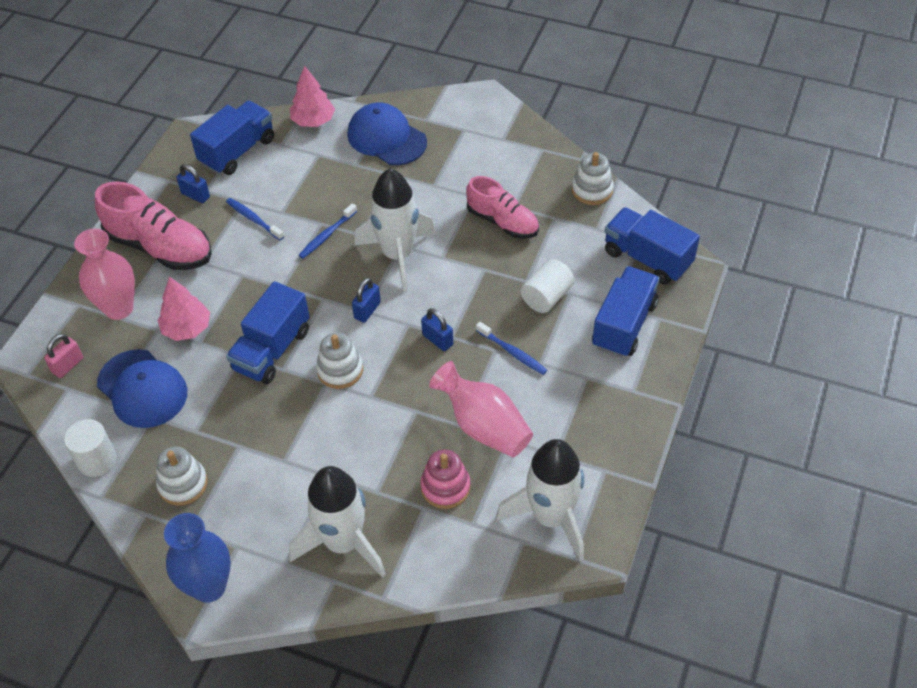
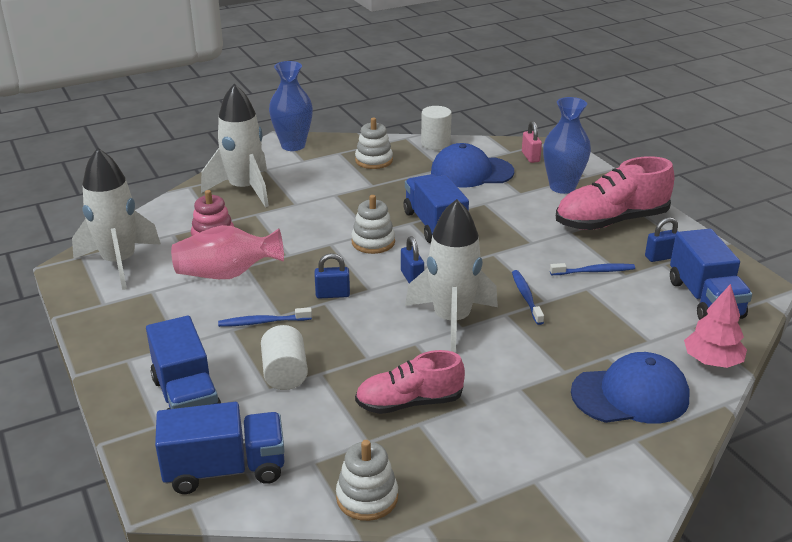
camera: 130 degrees right, 20 degrees down
pink vase [74,229,135,320] -> blue vase [543,97,591,194]
pink tree [158,277,210,341] -> none

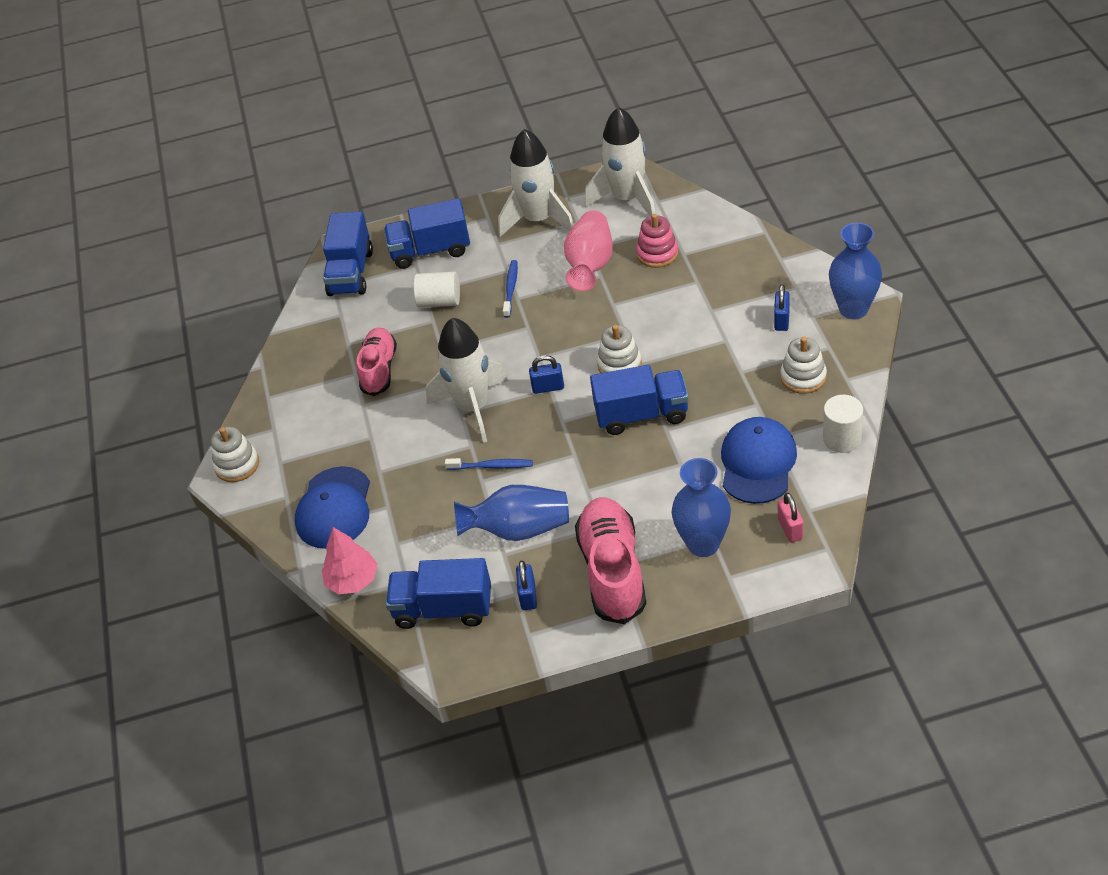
camera: 110 degrees right, 15 degrees up
white rocket [201,84,269,207] -> white rocket moved to [498,129,574,237]
blue padlock [314,253,350,299] -> blue padlock moved to [774,285,790,331]
white stacking toy [336,440,398,521] -> white stacking toy moved to [211,427,259,482]
pink padlock [522,121,542,163] -> pink padlock turned 75 degrees clockwise [778,493,803,542]
blue toothbrush [550,263,635,275] -> blue vase [454,485,569,541]

